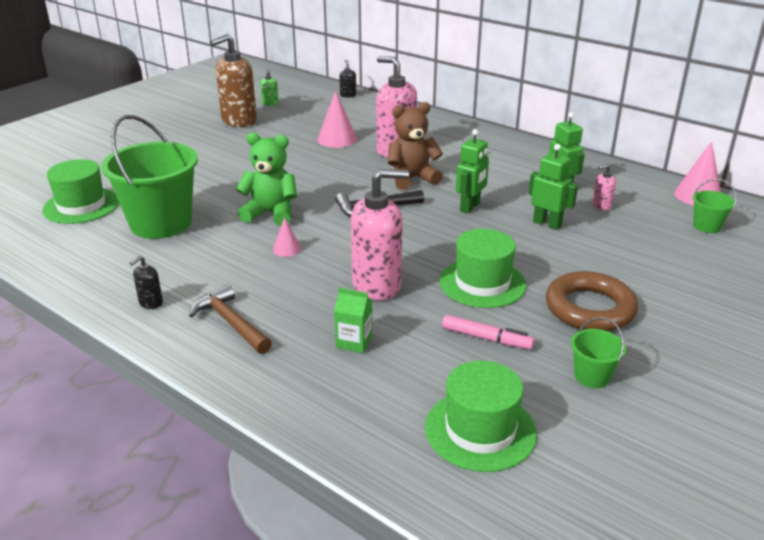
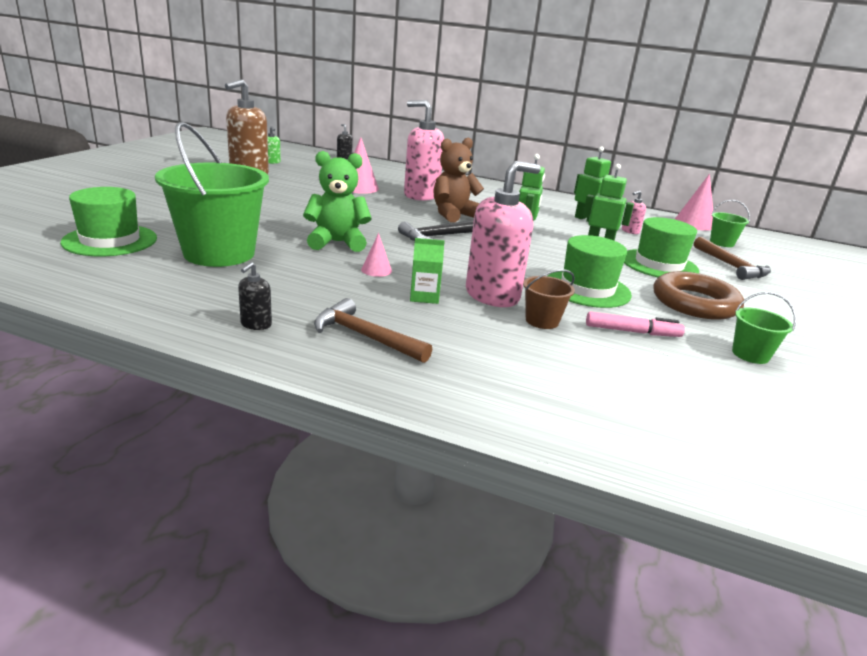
camera: 20 degrees left, 5 degrees down
green carton [334,288,372,353] -> green carton moved to [410,238,445,304]
green hat [425,361,537,472] -> green hat moved to [624,217,699,277]
none -> brown bucket [523,269,575,329]
none -> brown hammer [694,237,771,280]

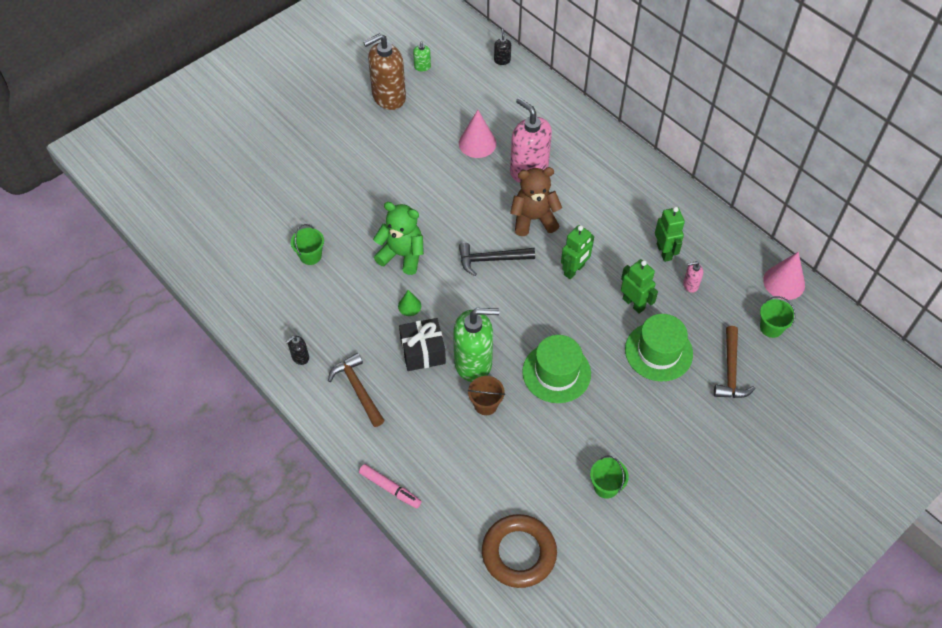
camera: 30 degrees right, 30 degrees up
green hat [60,187,157,256] -> none
green bucket [155,122,269,267] -> green bucket [291,224,324,265], size x0.44
pink cone [361,233,392,277] -> green cone [398,290,421,316]
green carton [410,238,445,304] -> black gift [399,318,446,371]
pink soap dispenser [466,161,541,307] -> green soap dispenser [453,308,499,382]
pink marker [586,312,685,337] -> pink marker moved to [359,464,422,508]
brown ring [653,271,744,320] -> brown ring moved to [482,514,557,588]

